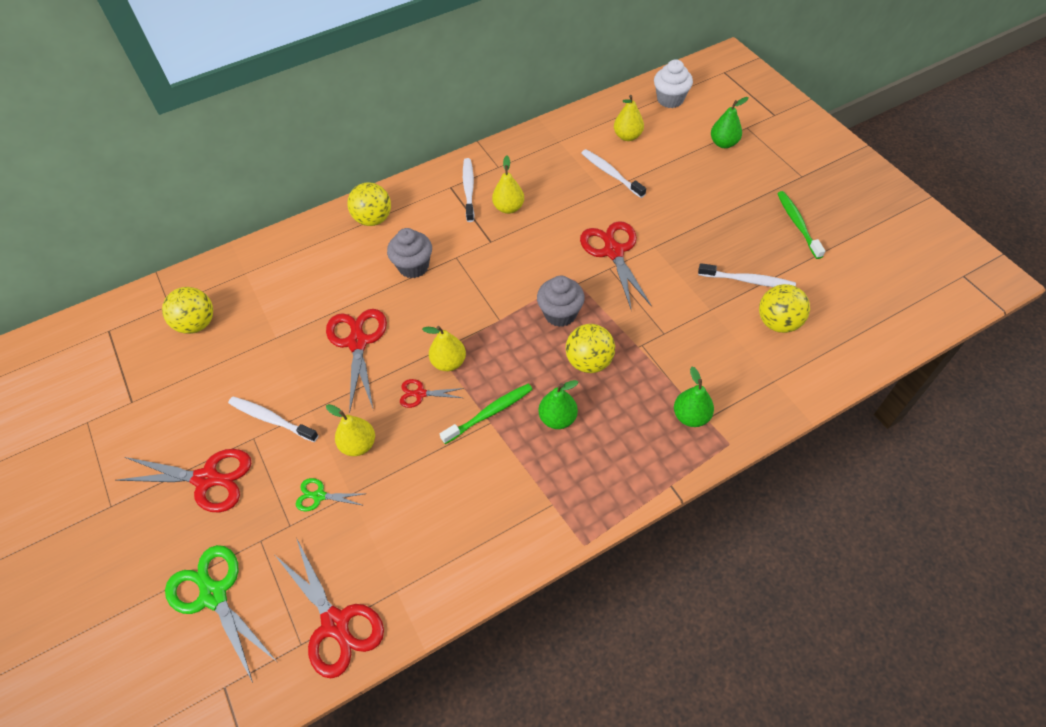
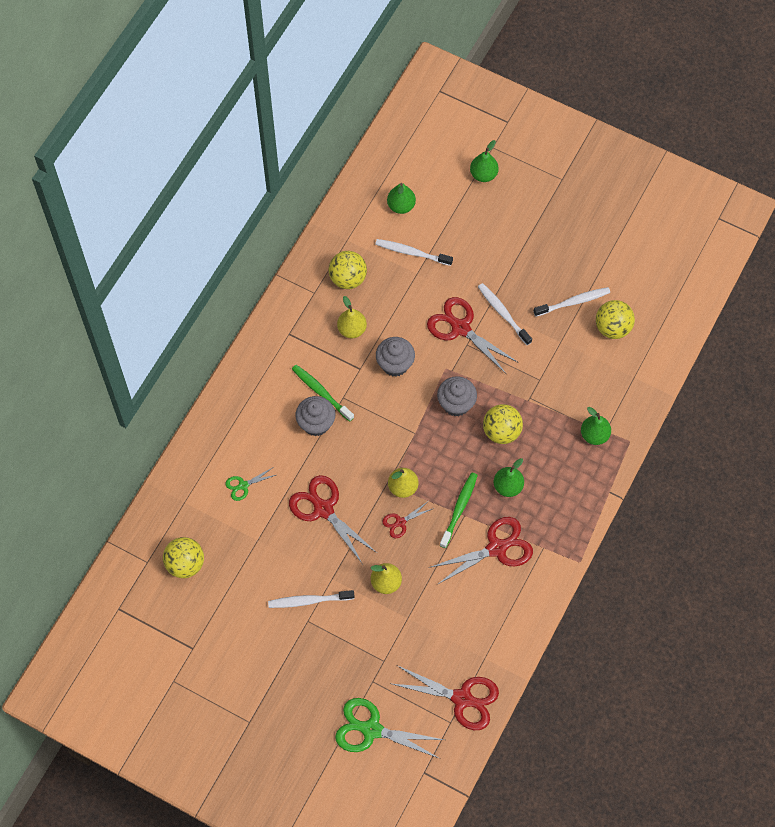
camera: 35 degrees left, 10 degrees up
red scissors [116,449,251,513] -> red scissors moved to [429,517,533,585]
green scissors [296,478,364,511] -> green scissors moved to [225,468,276,501]
yellow ball [347,182,391,226] -> yellow ball moved to [328,251,367,289]
white toothbrush [463,158,474,222] -> white toothbrush moved to [478,283,532,345]
yellow pear [614,95,644,141] -> green pear [387,183,416,214]
white cupcake [654,59,693,108] -> none
green toothbrush [777,191,825,259] -> green toothbrush moved to [292,365,354,422]
none -> grey cupcake [376,337,415,377]

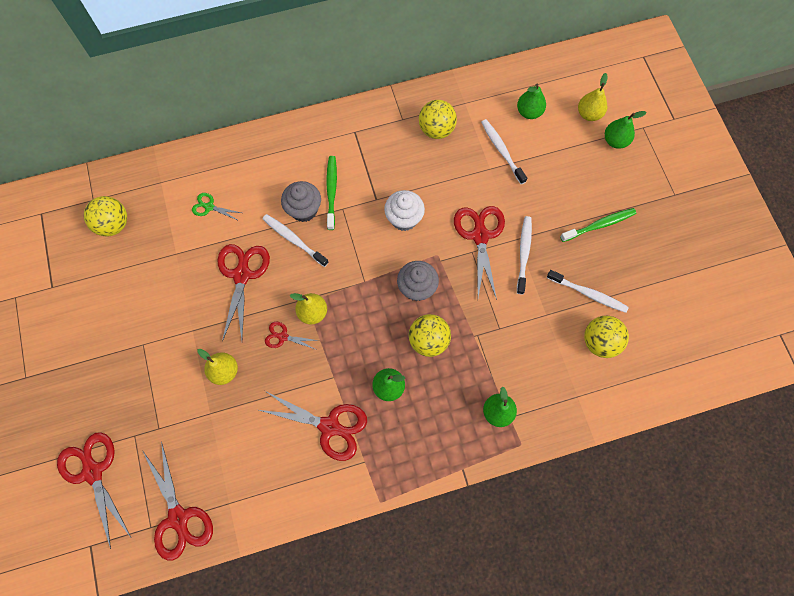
camera: 45 degrees right, 5 degrees up
white toothbrush [268,590,355,608] -> white toothbrush moved to [262,214,329,267]
green scissors [335,698,444,759] -> red scissors [57,432,131,549]
yellow pear [337,296,367,338] -> yellow pear moved to [578,73,607,121]
grey cupcake [376,337,415,377] -> white cupcake [384,190,425,231]
green toothbrush [440,473,478,548] -> green toothbrush moved to [560,208,636,242]

